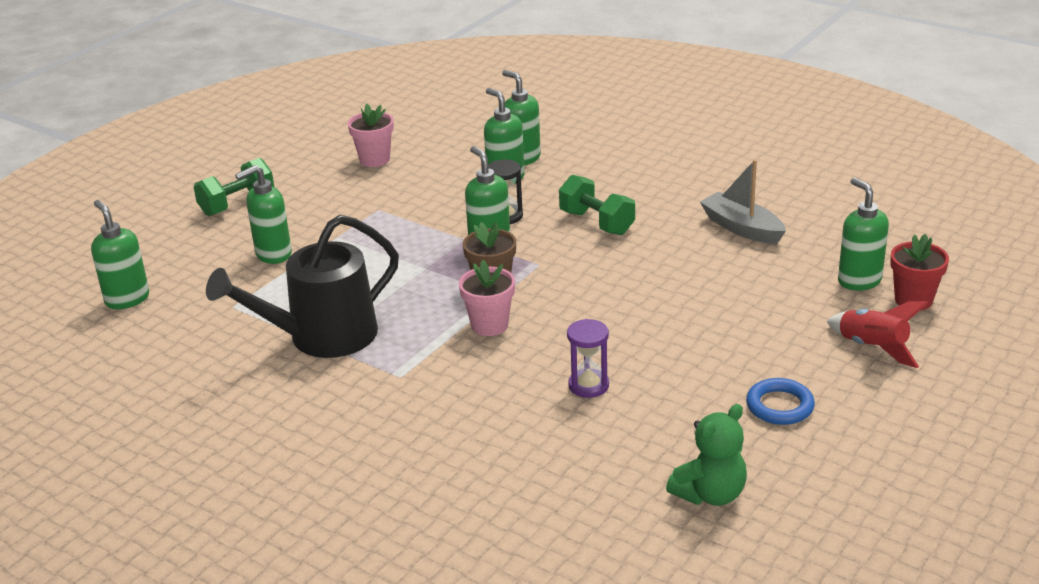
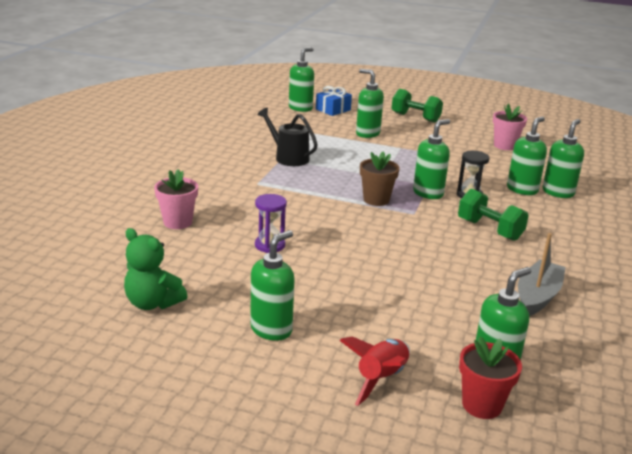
camera: 70 degrees right, 5 degrees down
black watering can [206,215,399,358] -> black watering can [257,108,318,166], size x0.61
pink flower pot [459,260,515,336] -> pink flower pot moved to [154,169,198,229]
green dumbbell [559,175,635,235] -> green dumbbell turned 75 degrees counterclockwise [458,189,529,241]
blue ring [746,378,815,425] -> green soap dispenser [250,230,295,341]
none -> blue gift [316,86,352,116]

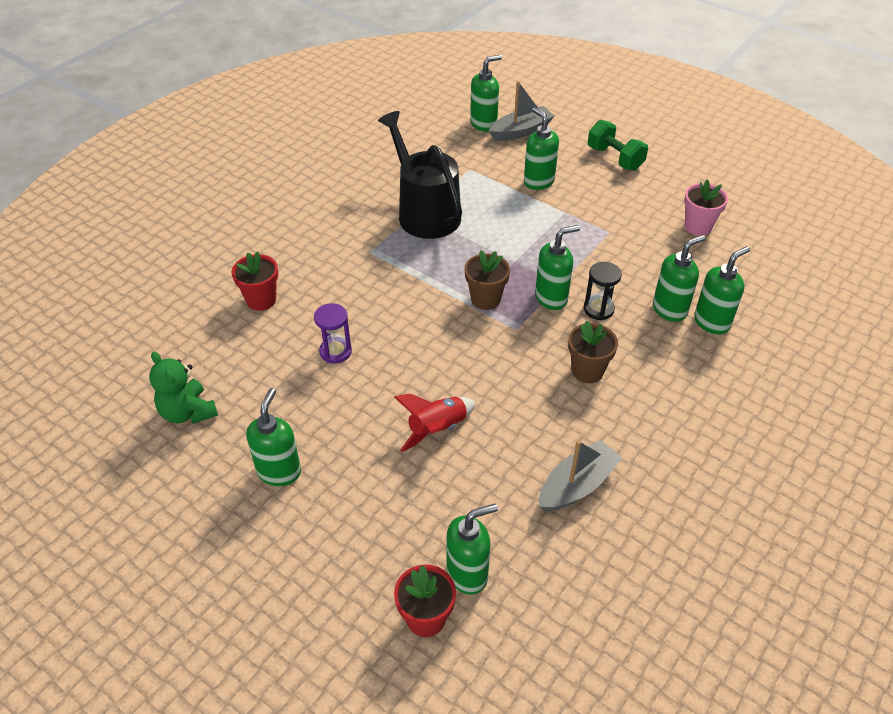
camera: 20 degrees right, 20 degrees up
pink flower pot [154,169,198,229] -> red flower pot [232,252,278,311]
green soap dispenser [250,230,295,341] -> green soap dispenser turned 45 degrees counterclockwise [246,388,301,486]
black watering can [257,108,318,166] -> black watering can [378,111,462,239], size x1.64
blue gift [316,86,352,116] -> grey boat [489,81,554,141]
red rocket [339,336,410,406] -> red rocket moved to [394,394,476,452]
green dumbbell [458,189,529,241] -> brown flower pot [568,320,618,383]

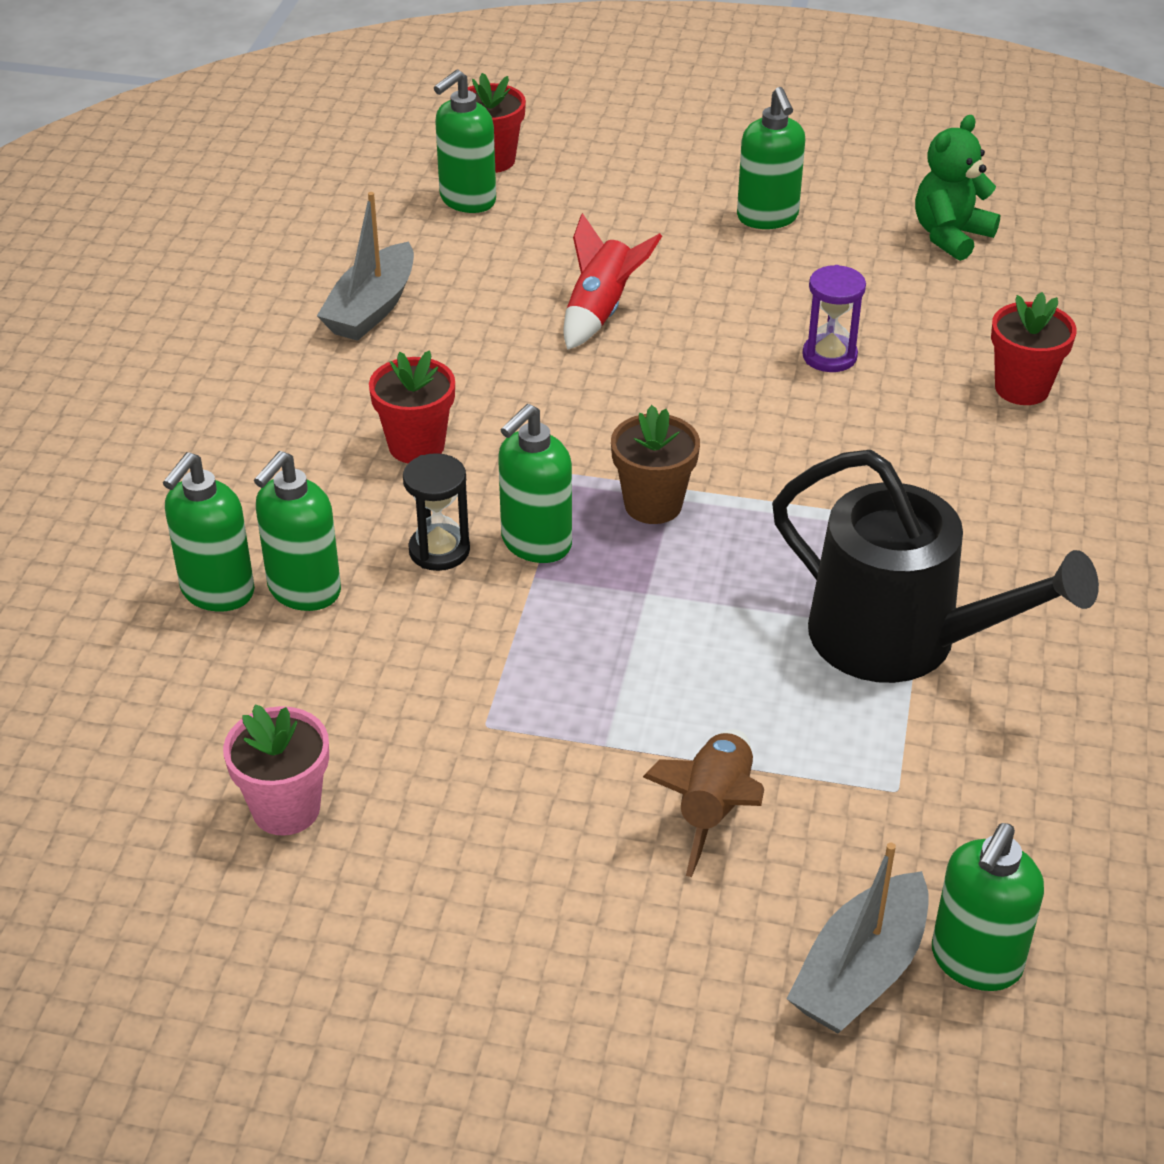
camera: 155 degrees right, 5 degrees down
green teddy bear [149,352,218,424] -> green teddy bear turned 75 degrees counterclockwise [915,115,1000,261]
green soap dispenser [524,107,559,190] -> brown rocket [643,729,764,877]
brown flower pot [568,320,618,383] -> red flower pot [369,351,455,463]
green dumbbell [588,120,648,171] -> none

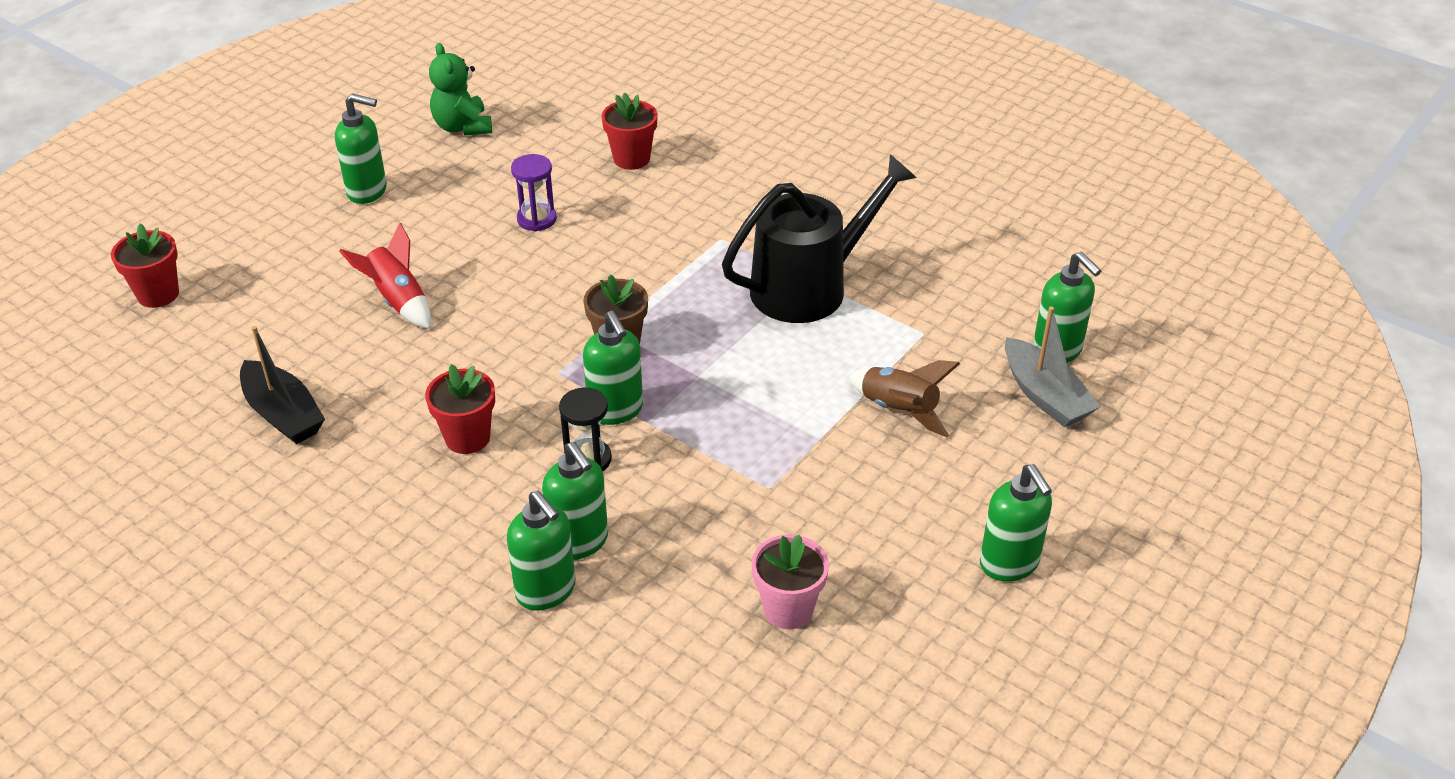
camera: 65 degrees left, 0 degrees up
grey boat [317,192,414,341] -> black boat [240,326,325,444]
green soap dispenser [434,70,496,213] -> green soap dispenser moved to [980,464,1052,582]

